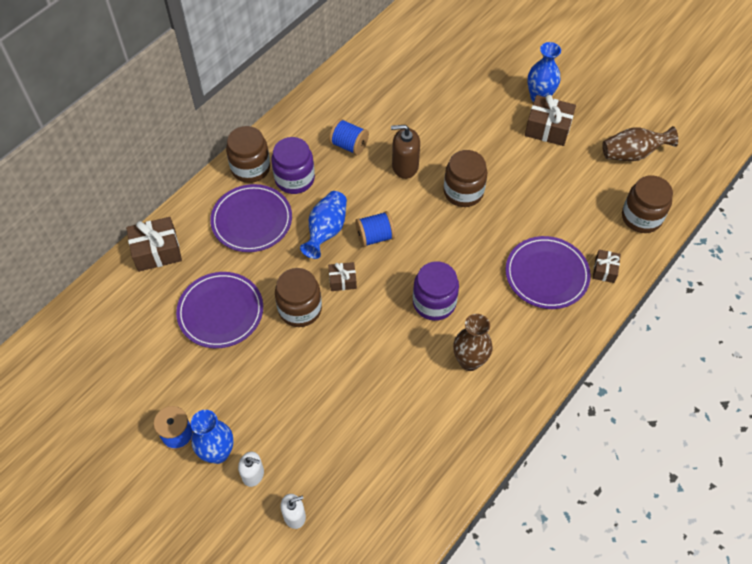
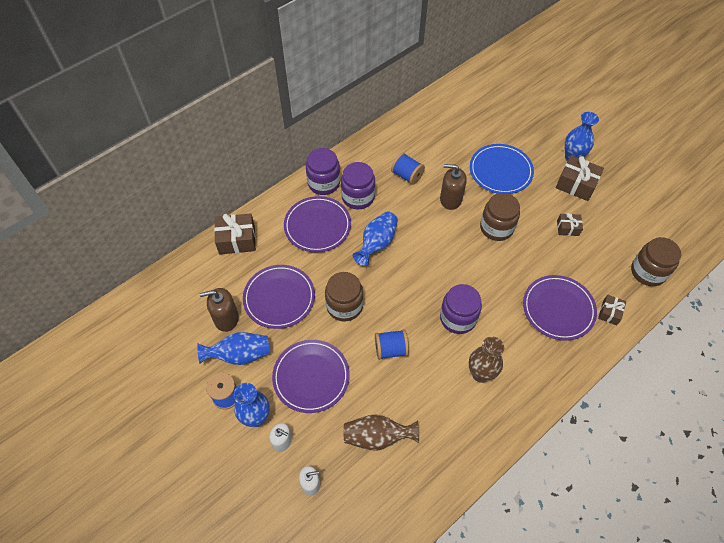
camera: 10 degrees right, 0 degrees up
brown jar [226,126,270,183] -> purple jar [306,148,340,195]
brown gift [328,262,357,291] -> brown gift moved to [557,213,583,236]
blue spool [355,211,395,247] -> blue spool moved to [375,329,409,360]
brown vase [602,126,678,161] -> brown vase moved to [343,414,419,451]
none -> blue vase [197,332,270,365]
none -> brown soap dispenser [200,288,239,332]
none -> purple plate [272,340,350,413]
none -> blue plate [470,144,534,194]

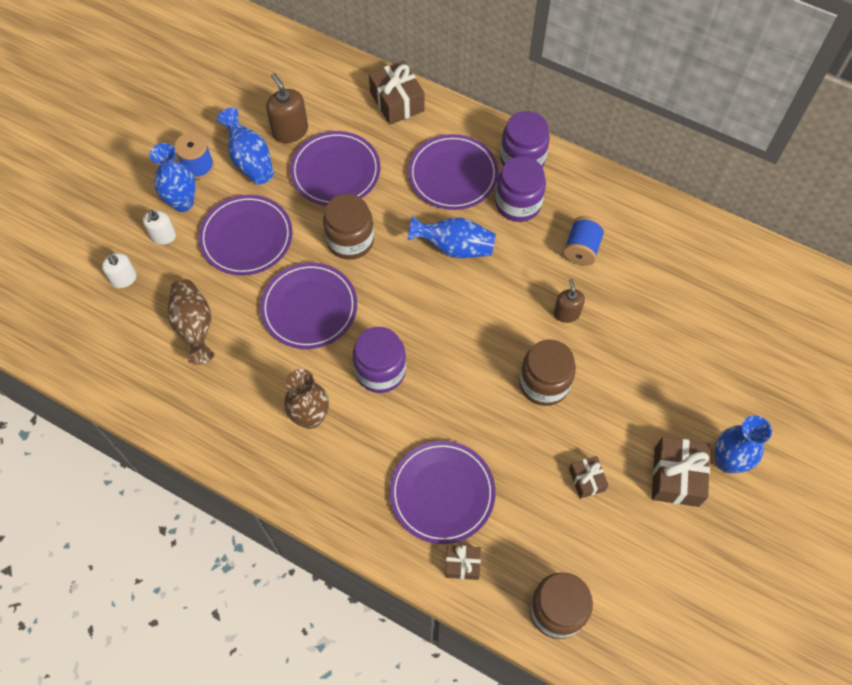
camera: 70 degrees right, 5 degrees up
blue spool [375,329,409,360] -> purple plate [260,263,357,349]
brown soap dispenser [440,164,467,210] -> brown soap dispenser [554,279,585,323], size x0.66
blue plate [470,144,534,194] -> none

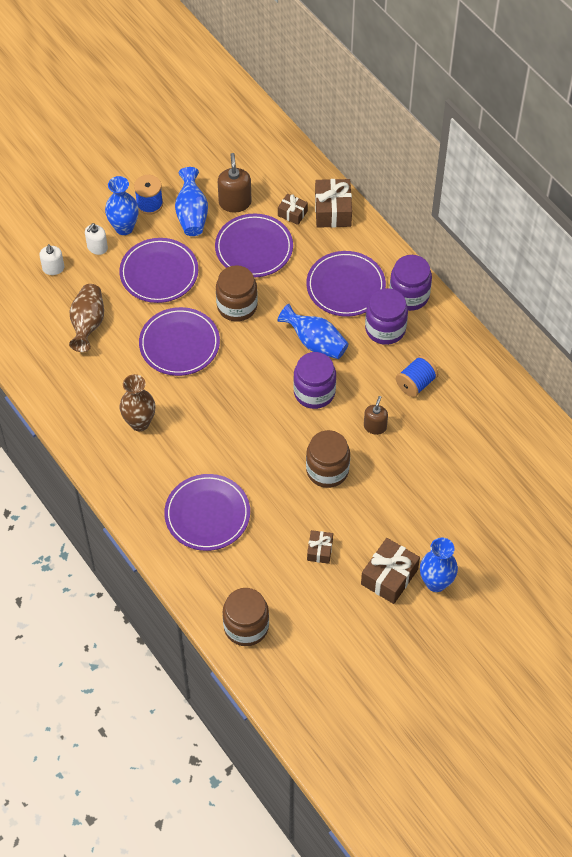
camera: 25 degrees right, 5 degrees down
purple jar [353,327,406,393] -> purple jar moved to [293,352,336,409]
brown gift [445,545,481,580] -> brown gift moved to [278,194,308,225]

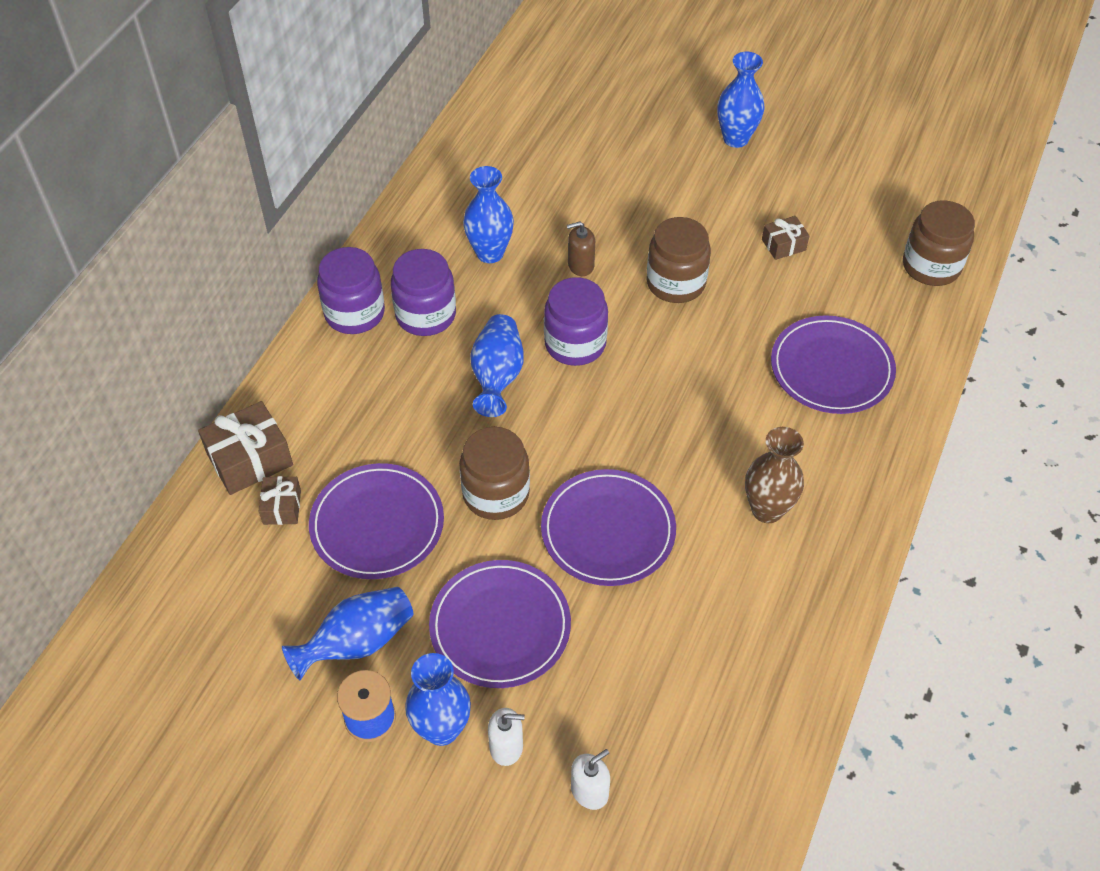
camera: 120 degrees left, 5 degrees down
brown vase [69,284,104,352] -> none
brown soap dispenser [218,153,251,212] -> none
purple plate [306,251,386,317] -> none
brown gift [361,538,420,604] -> none
blue spool [396,355,438,397] -> blue vase [463,166,514,263]

